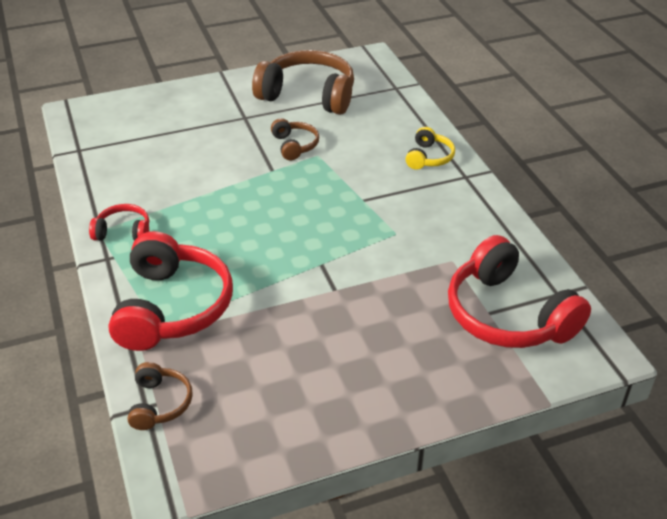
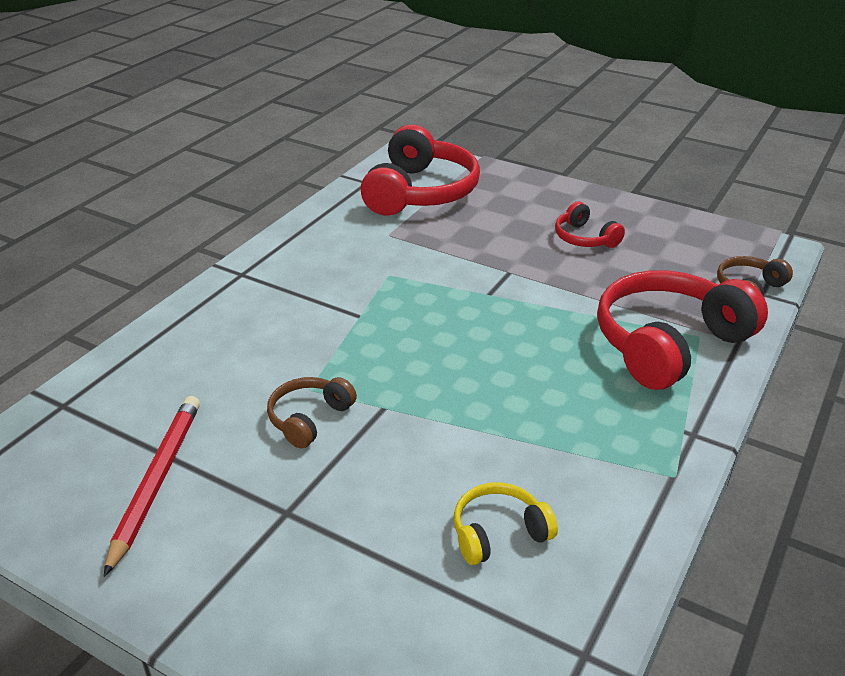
camera: 130 degrees left, 5 degrees down
red headphones [89,204,149,241] -> red headphones moved to [555,202,625,248]
brown headphones [252,50,354,115] -> red pencil [104,396,200,577]
yellow headphones [406,127,455,170] -> yellow headphones moved to [454,482,558,565]

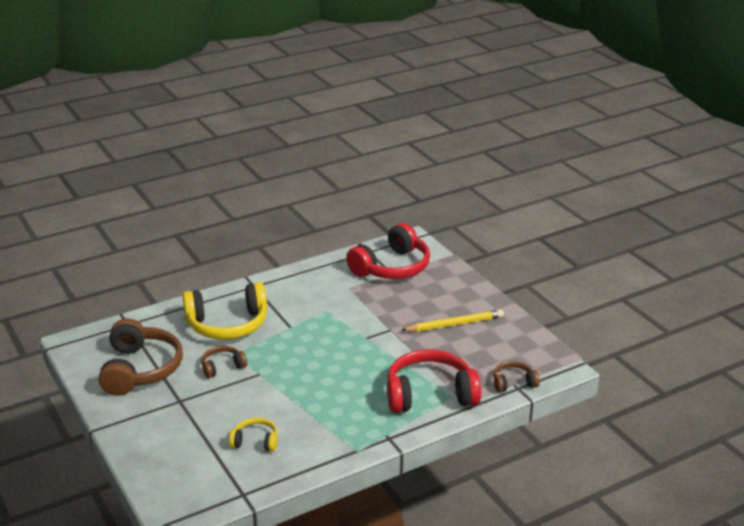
camera: 30 degrees right, 5 degrees down
red pencil [104,396,200,577] -> brown headphones [99,318,183,396]
red headphones [555,202,625,248] -> yellow pencil [401,310,504,332]
none -> yellow headphones [183,282,267,340]

